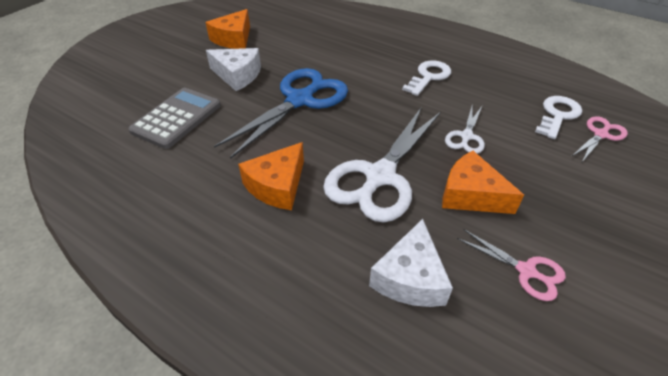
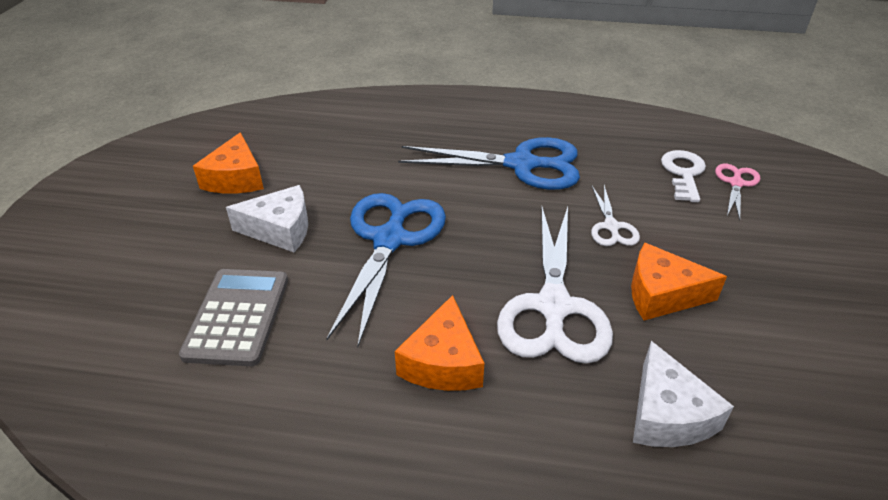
camera: 25 degrees left, 5 degrees down
white key [402,60,451,96] -> blue scissors [398,137,580,190]
pink scissors [457,229,566,301] -> none

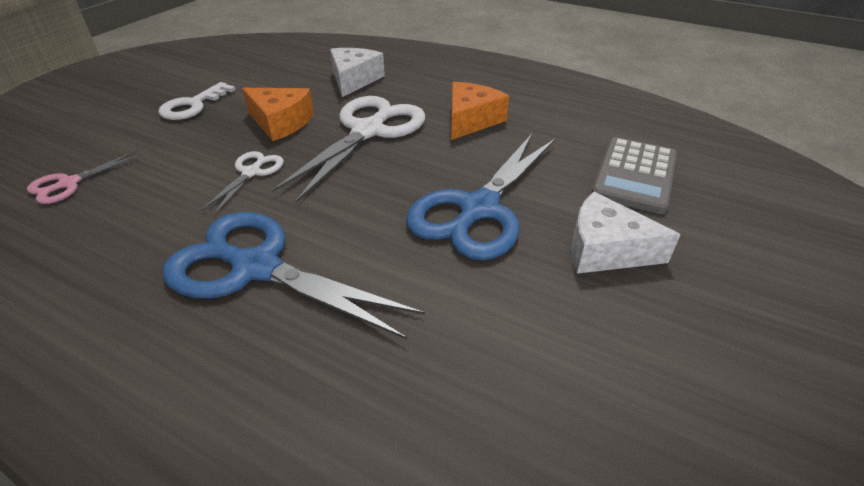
camera: 160 degrees left, 0 degrees up
orange cheese [193,132,264,194] -> none
white key [661,150,706,202] -> white key moved to [158,82,236,120]

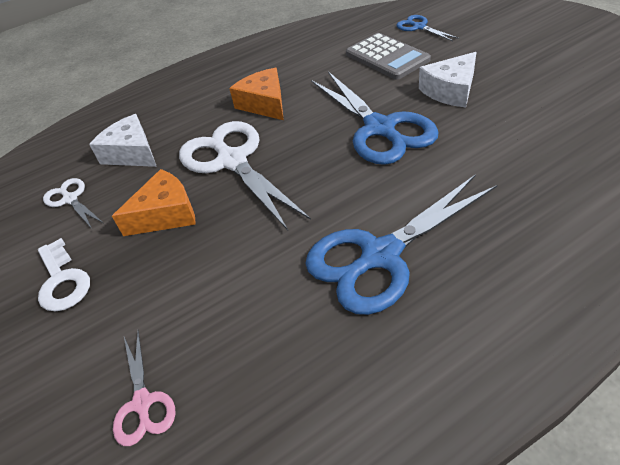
camera: 55 degrees left, 5 degrees up
white scissors [201,151,284,215] -> white scissors moved to [43,178,103,229]
none -> blue scissors [396,15,459,41]

